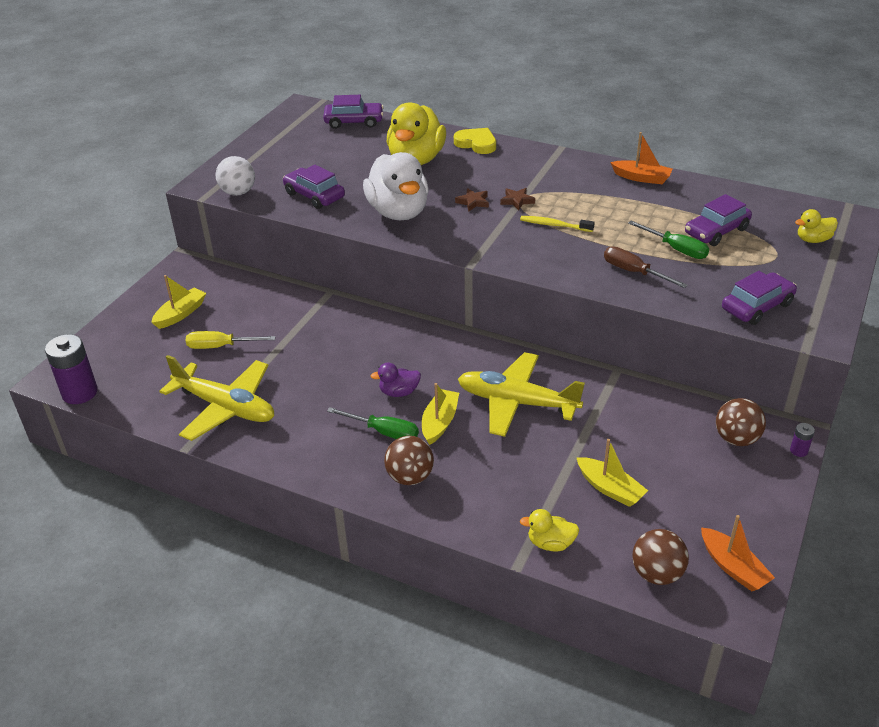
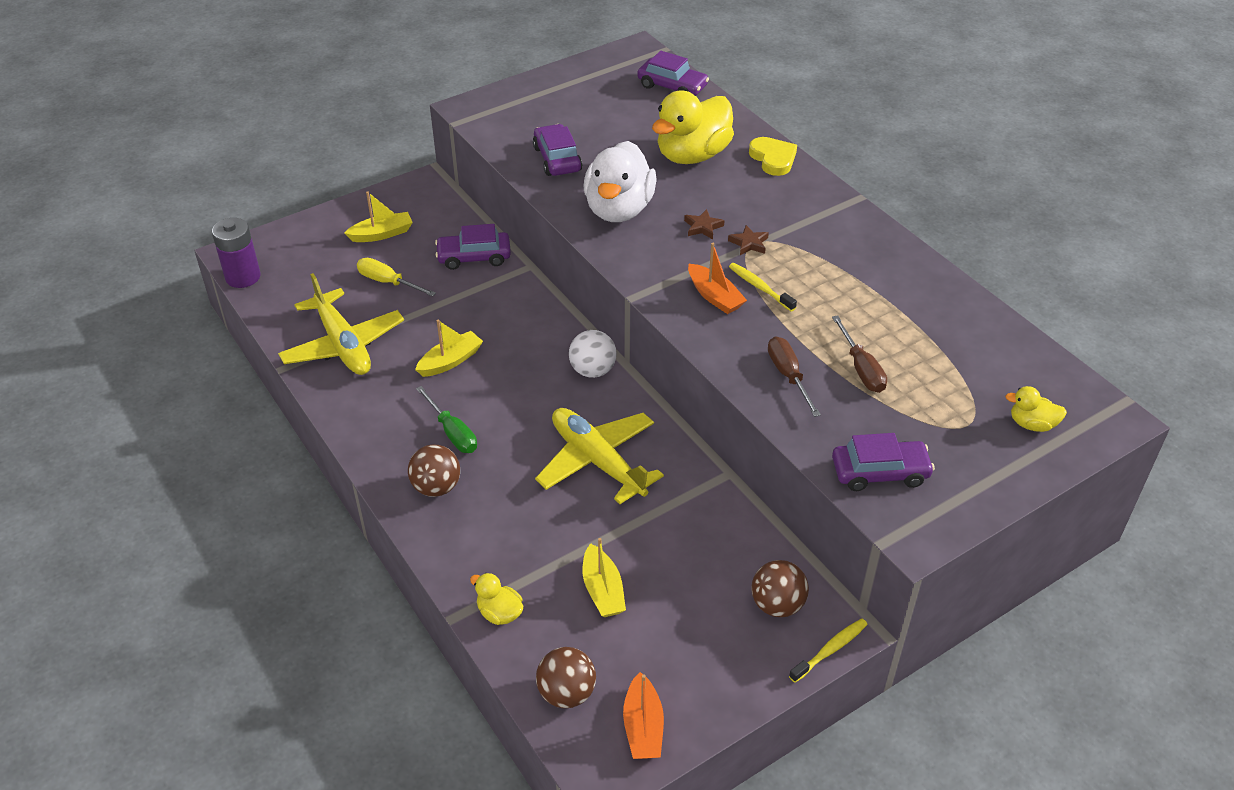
camera: 30 degrees right, 5 degrees up
white ball [215,156,255,196] -> white ball moved to [569,330,617,378]
purple duck [370,362,421,397] -> none
yellow boat [422,383,459,445] -> yellow boat moved to [415,320,483,377]
orange boat [610,132,673,184] -> orange boat moved to [688,243,747,314]
green screwdriver [628,221,709,259] -> brown screwdriver [832,315,887,393]
purple car [685,194,752,246] -> purple car moved to [435,224,511,270]
purple battery [790,423,815,457] -> yellow toothbrush [789,618,868,683]

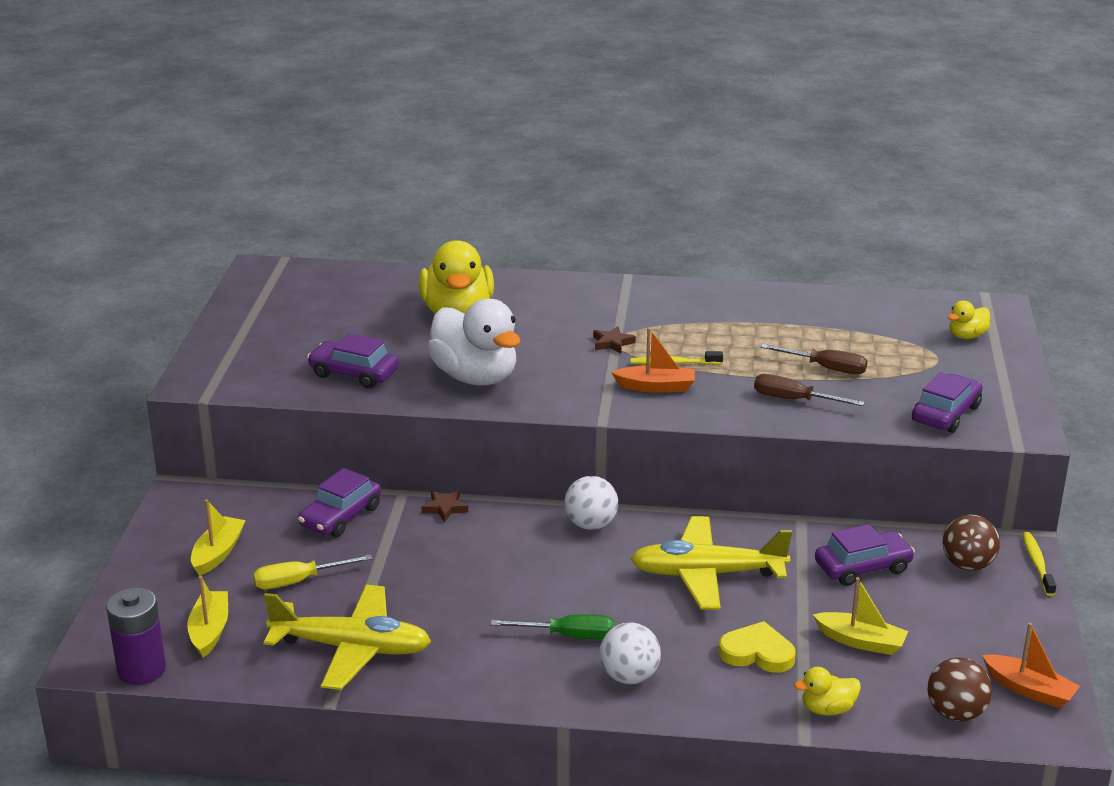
camera: 50 degrees left, 15 degrees down
brown ball [408,445,460,497] -> white ball [599,623,661,684]
yellow boat [415,320,483,377] -> yellow boat moved to [187,576,228,658]
purple car [637,51,709,96] -> purple car moved to [815,524,915,586]
brown star [684,209,725,239] -> brown star moved to [421,490,468,522]
yellow heart [749,137,797,176] -> yellow heart moved to [719,621,796,673]

